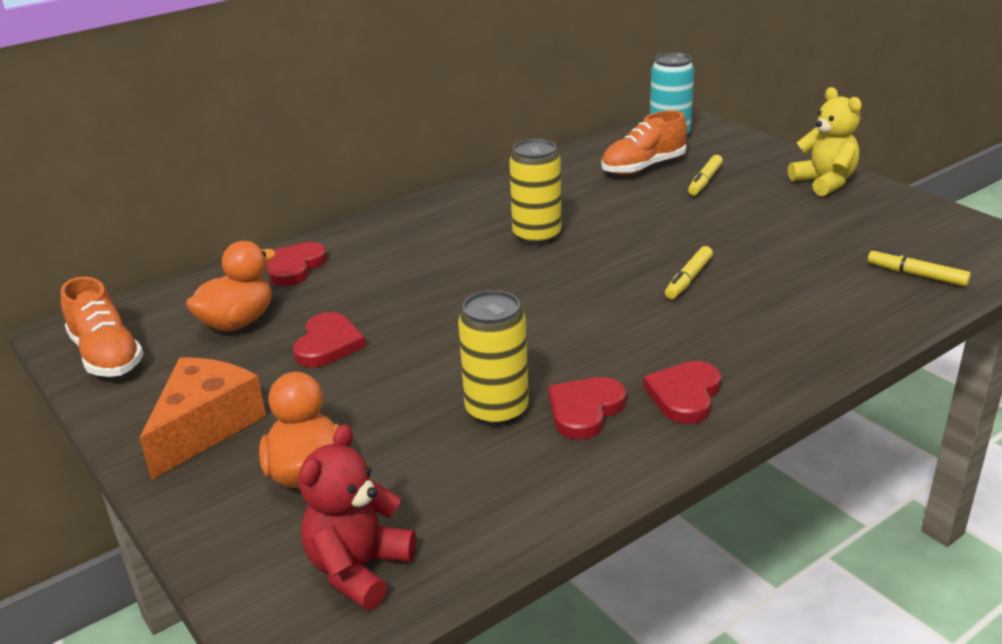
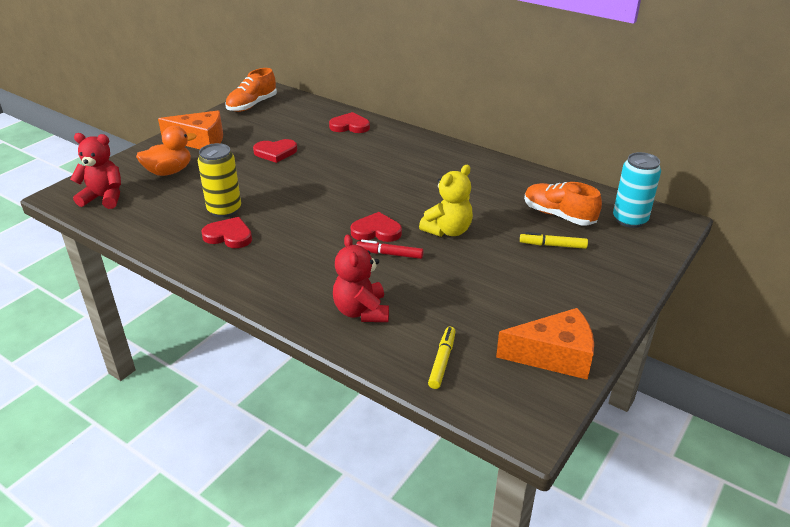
camera: 70 degrees right, 5 degrees up
orange duck [186,241,276,331] -> none
yellow can [509,139,561,245] -> none
red heart [643,361,721,424] -> red heart moved to [350,212,402,242]
yellow marker [665,246,713,299] -> red marker [356,240,424,259]
yellow teddy bear [788,87,862,196] -> yellow teddy bear moved to [419,165,473,237]
none -> red teddy bear [333,234,389,322]
none -> orange cheese [496,308,594,380]

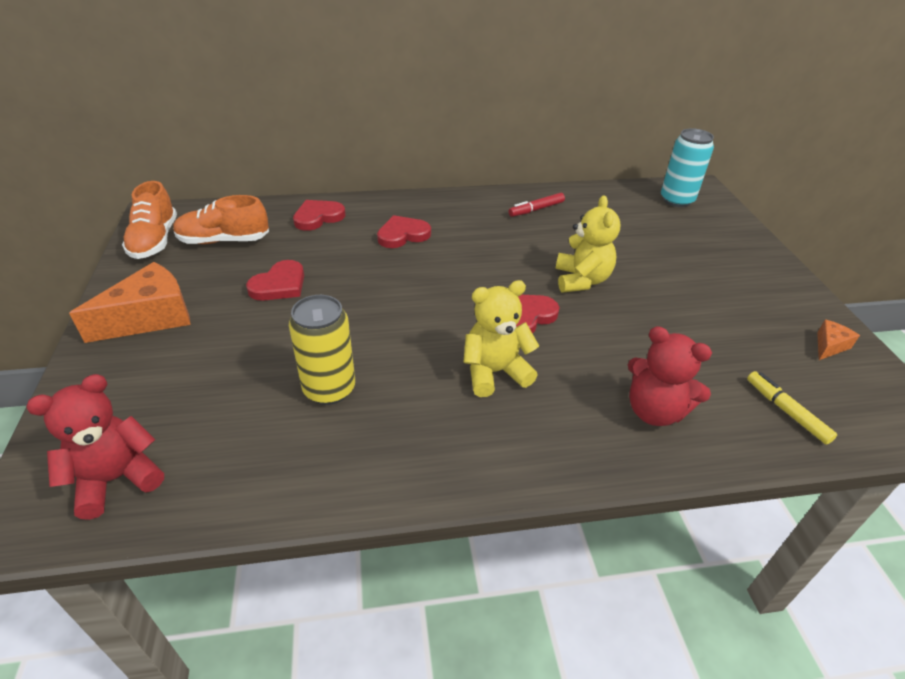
camera: 45 degrees left, 5 degrees up
orange duck [136,126,197,176] -> none
red heart [201,217,252,248] -> red heart moved to [377,215,431,248]
red marker [356,240,424,259] -> red marker moved to [508,193,565,217]
orange cheese [496,308,594,380] -> orange cheese [817,319,860,360], size x0.47
yellow marker [520,232,588,249] -> none
orange shoe [524,182,602,226] -> orange shoe moved to [173,195,269,244]
none -> yellow teddy bear [463,280,539,397]

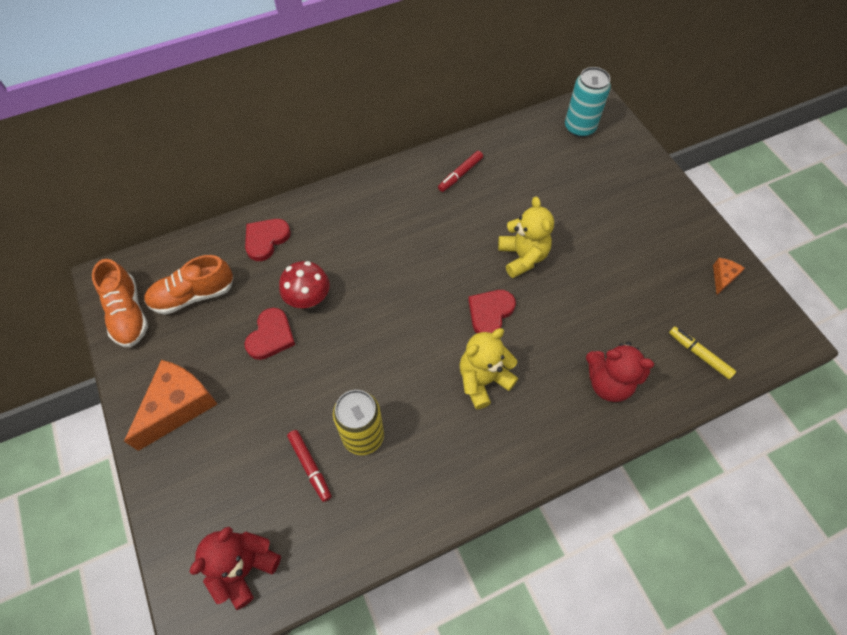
camera: 15 degrees left, 20 degrees up
red heart [377,215,431,248] -> none
none -> red mushroom [279,261,330,308]
none -> red marker [287,430,332,502]

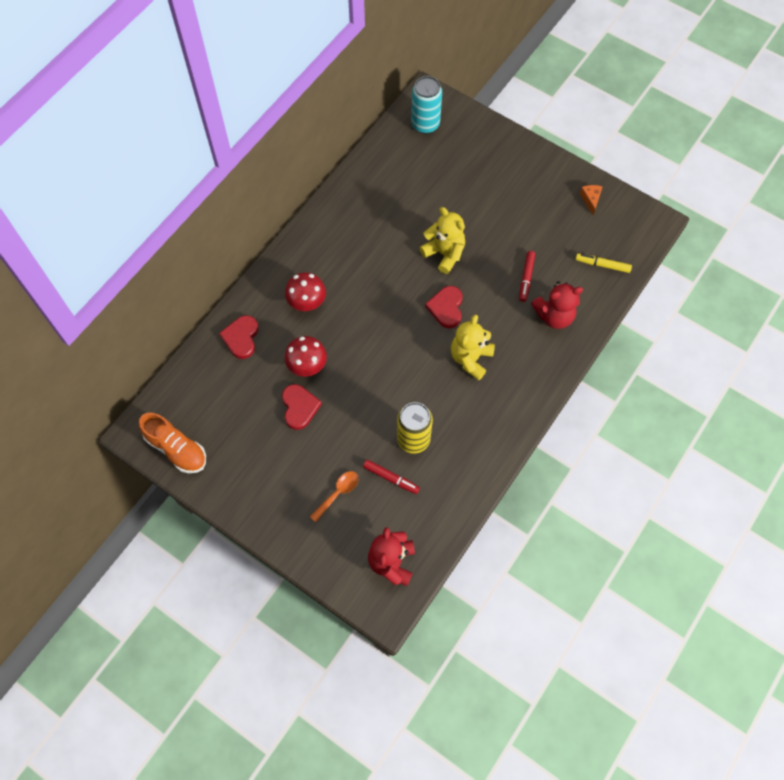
camera: 30 degrees left, 5 degrees up
orange cheese [124,360,217,451] -> none
orange shoe [144,255,234,315] -> none
red marker [438,151,483,192] -> red marker moved to [519,251,535,302]
none -> red mushroom [285,272,326,311]
none -> orange spoon [310,471,359,522]

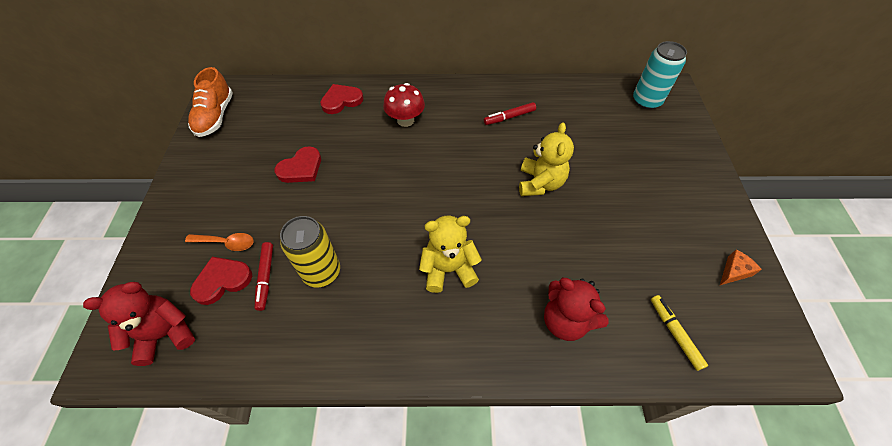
camera: 55 degrees right, 10 degrees down
red mushroom [285,336,327,377] -> none
red heart [425,286,463,328] -> red heart moved to [190,257,252,305]
red marker [519,251,535,302] -> red marker moved to [484,102,536,125]

